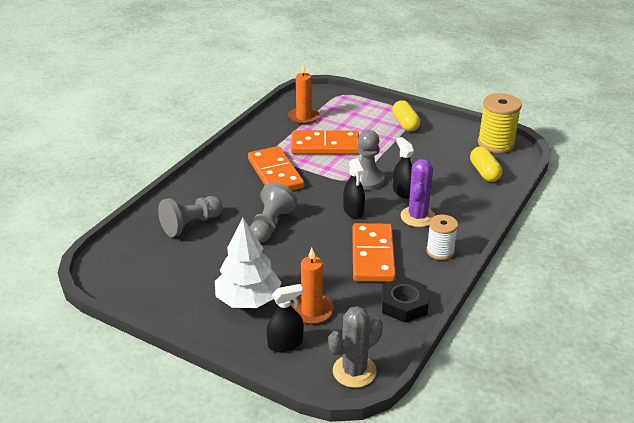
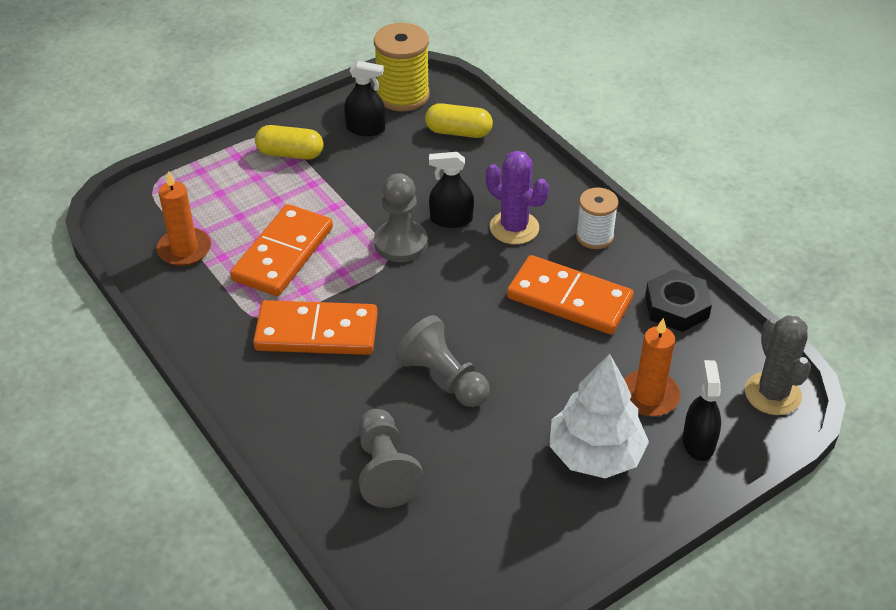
camera: 65 degrees left, 10 degrees up
black spray bottle [343,158,365,219] -> black spray bottle moved to [344,61,385,136]

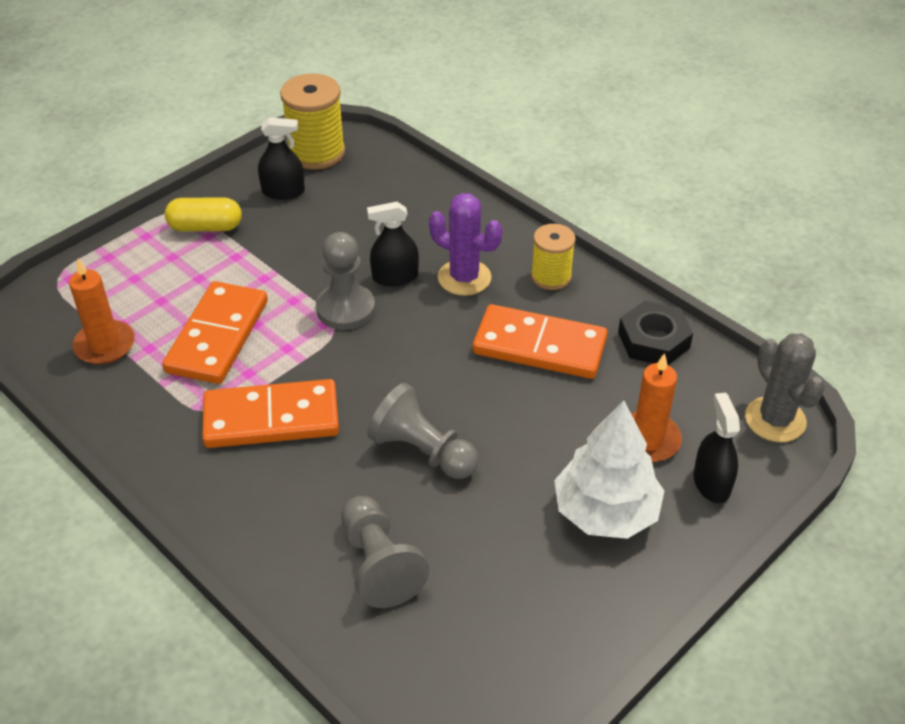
camera: 10 degrees left, 0 degrees up
yellow capsule [425,103,493,138] -> none
white spool [576,187,618,249] -> yellow spool [531,224,576,290]

